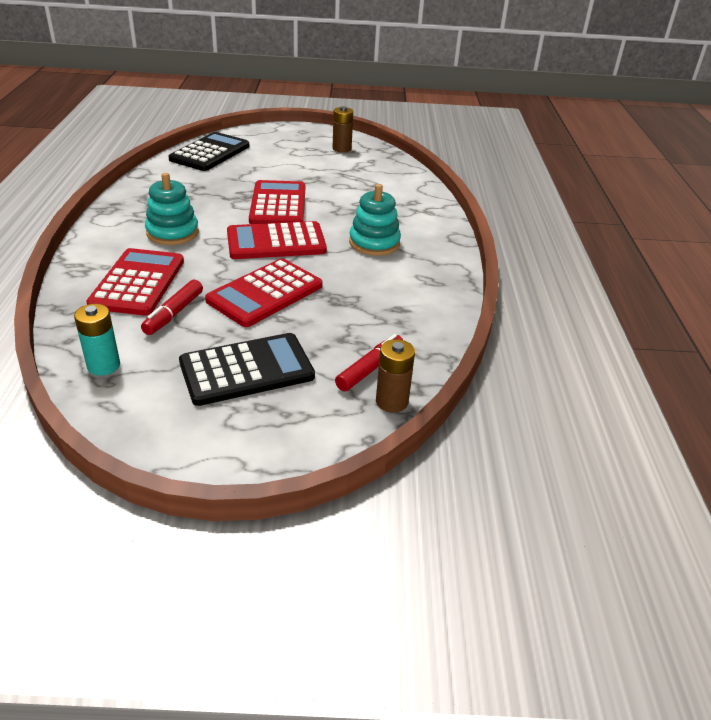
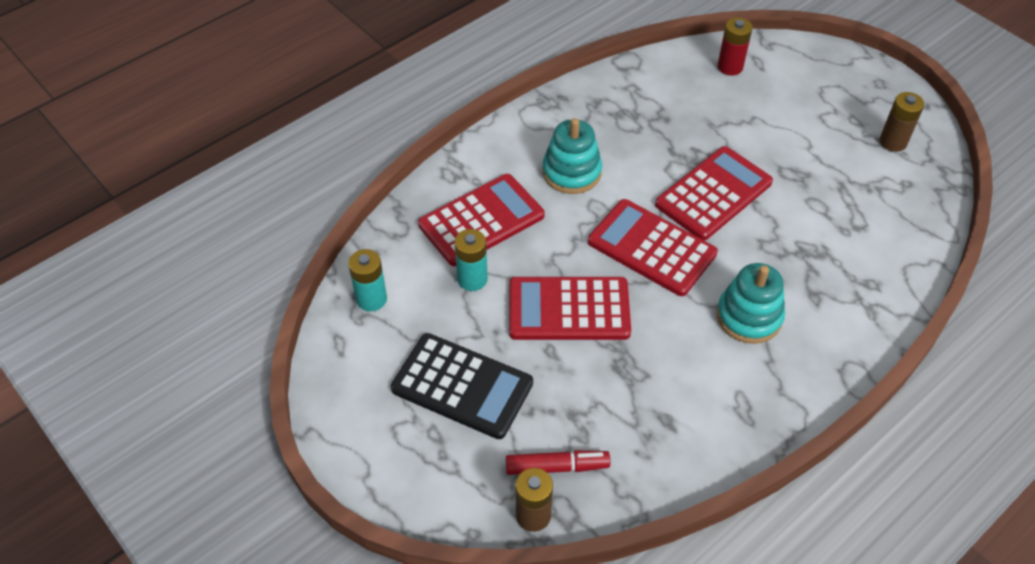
camera: 50 degrees right, 15 degrees up
red marker [141,280,203,335] -> turquoise battery [454,229,488,291]
black calculator [168,132,249,171] -> red battery [717,17,753,75]

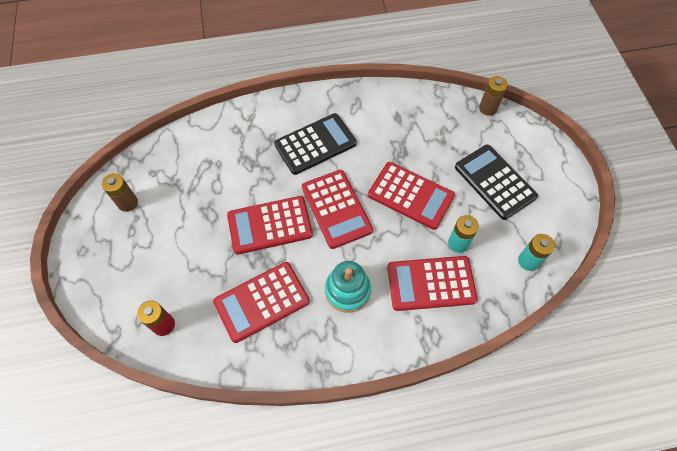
camera: 150 degrees left, 10 degrees up
red marker [506,450,610,475] -> none
turquoise stacking toy [717,263,785,344] -> black calculator [274,113,357,175]
none -> red calculator [213,262,310,343]

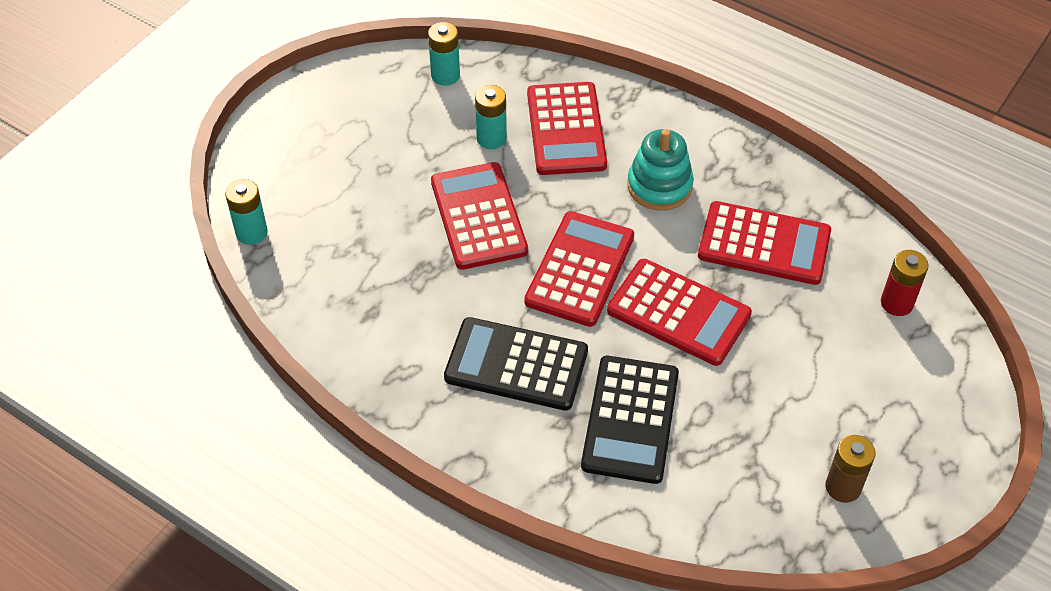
camera: 135 degrees left, 10 degrees down
red calculator [387,256,478,311] -> red calculator turned 45 degrees clockwise [527,82,607,175]
black calculator [455,145,538,220] -> black calculator moved to [581,356,679,484]
brown battery [479,76,508,116] -> turquoise battery [225,179,268,245]

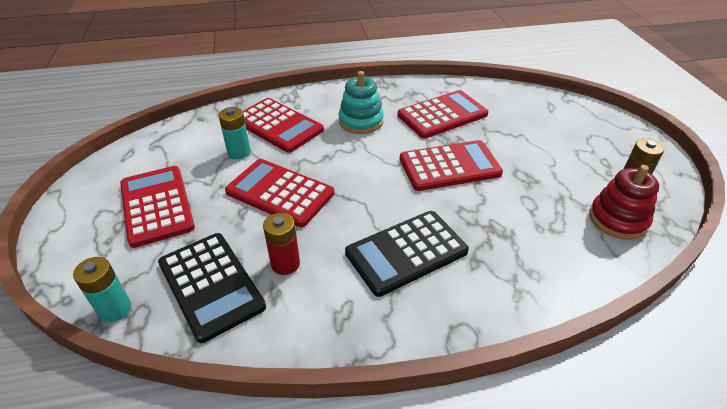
camera: 45 degrees left, 10 degrees down
turquoise battery [428,22,460,85] -> none
red calculator [525,211,634,327] -> red calculator moved to [120,166,195,248]
black calculator [581,356,679,484] -> black calculator moved to [158,233,266,343]
red battery [881,250,929,316] -> red battery moved to [263,213,300,275]
none -> red stacking toy [589,165,659,240]

